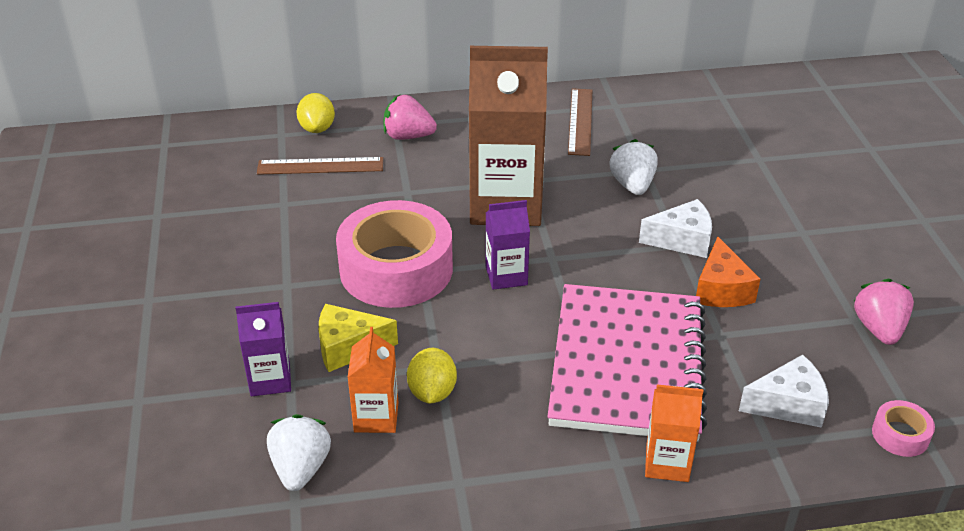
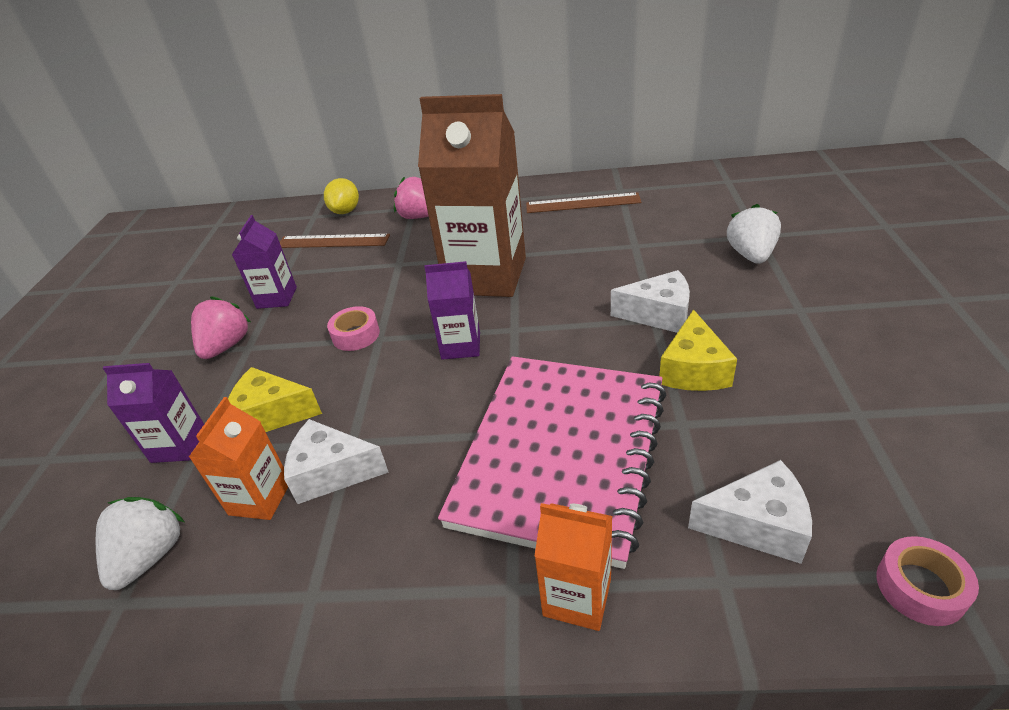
camera: 15 degrees right, 0 degrees up
pink tape [336,200,453,308] -> pink tape [327,306,380,351], size x0.42
yellow lemon [407,348,457,404] -> white cheese [284,419,389,504]
brown ruler [568,88,592,156] -> brown ruler turned 75 degrees clockwise [526,192,641,213]
white strawberry [609,139,658,195] -> white strawberry moved to [727,204,781,264]
orange cheese [696,237,760,307] -> yellow cheese [659,309,737,391]
pink strawberry [854,279,914,345] -> pink strawberry moved to [191,296,251,359]
none -> purple carton [232,215,297,309]

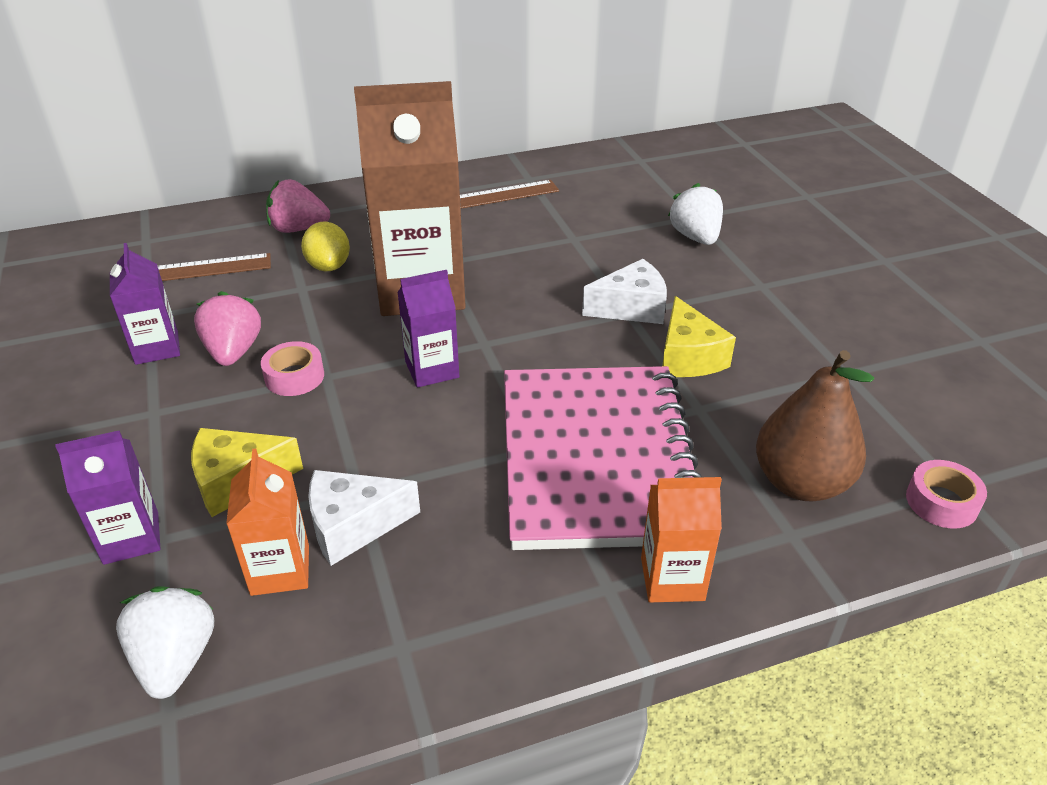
camera: 25 degrees left, 0 degrees up
pink strawberry [191,296,251,359] -> pink strawberry moved to [194,291,261,366]
yellow lemon [324,178,359,214] -> yellow lemon moved to [301,222,350,271]
white cheese [688,460,812,564] -> brown pear [756,350,874,501]

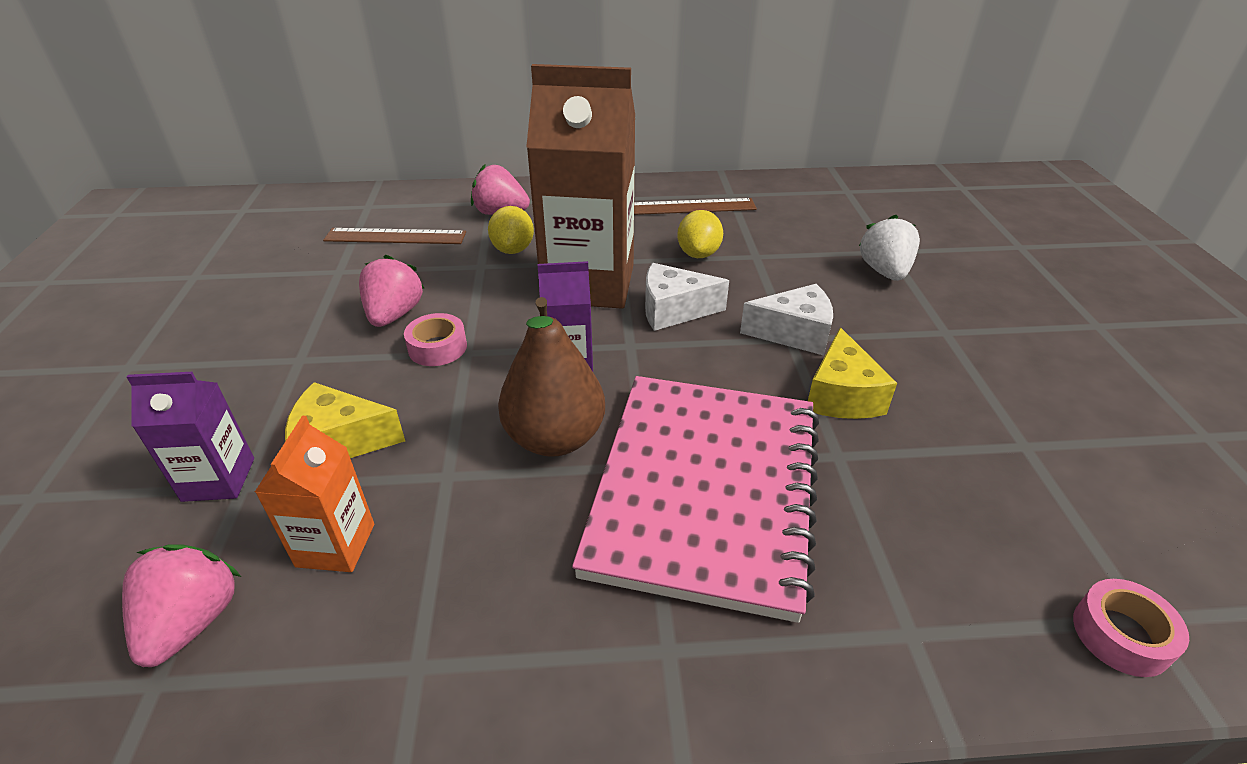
camera: 15 degrees right, 0 degrees up
purple carton [110,243,180,365] -> none
white strawberry [116,586,214,699] -> pink strawberry [122,544,241,667]
white cheese [308,470,420,566] -> white cheese moved to [645,263,729,331]
orange carton [641,477,722,602] -> none
brown pear [756,350,874,501] -> brown pear moved to [498,297,605,457]
none -> yellow lemon [677,210,723,258]

